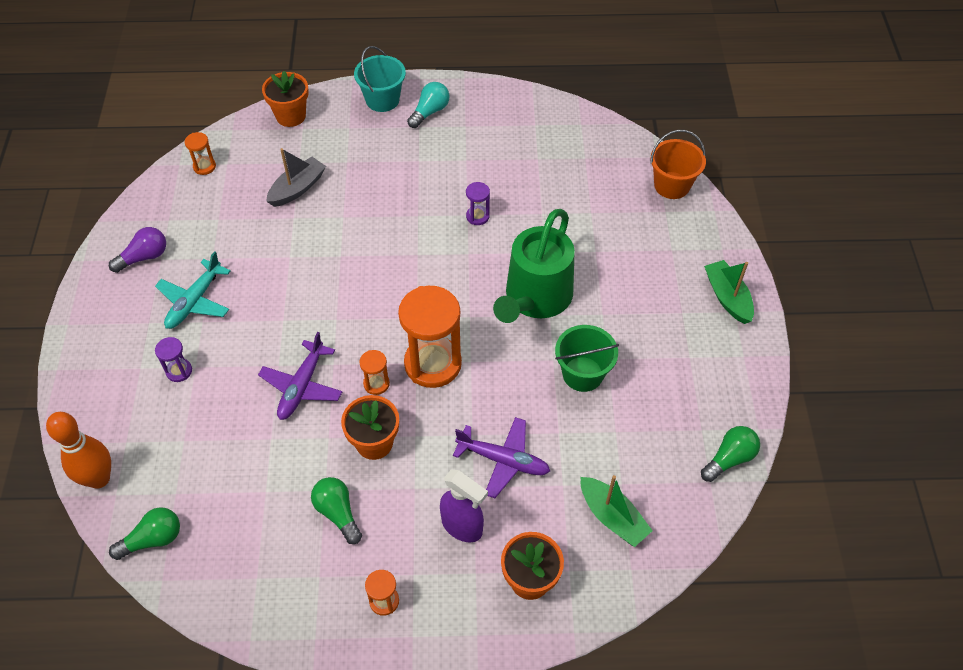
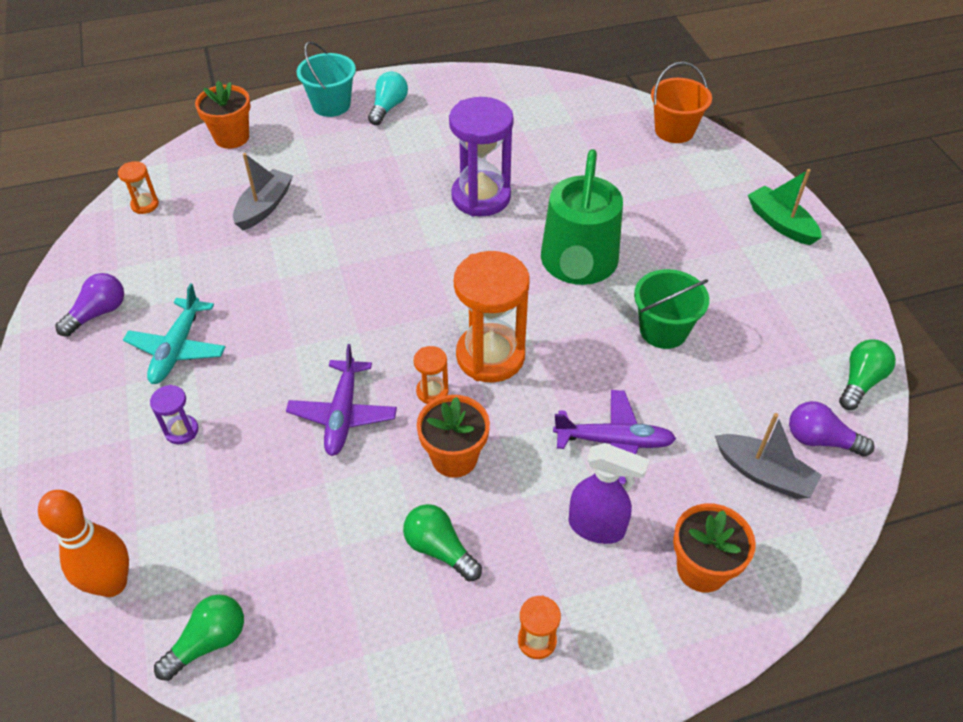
camera: 15 degrees left, 5 degrees down
purple hourglass [466,182,490,225] -> purple hourglass [449,97,514,216], size x2.22
green boat [581,475,653,547] -> grey boat [715,413,822,499]
none -> purple light bulb [789,401,875,457]

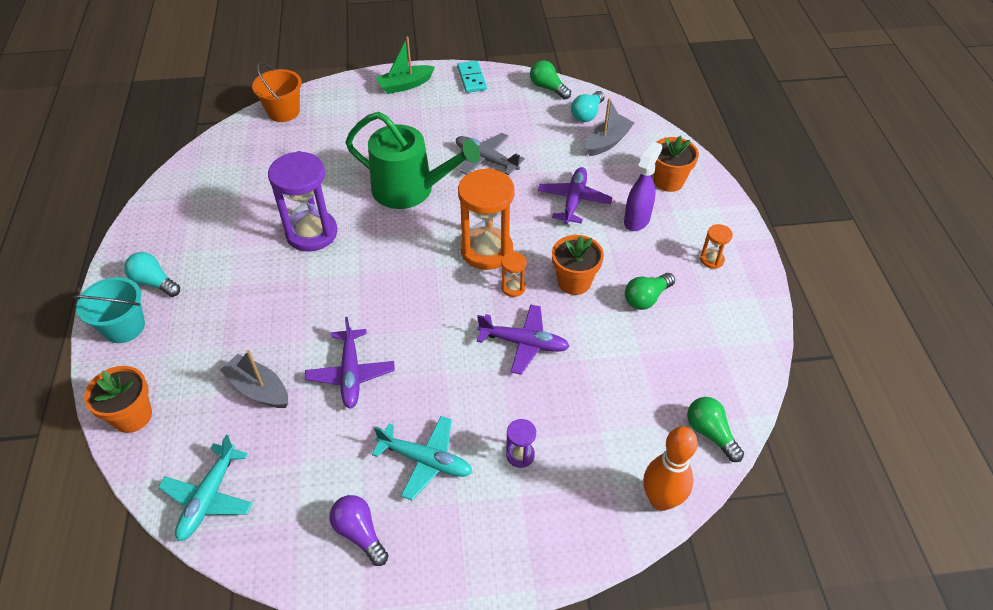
camera: 80 degrees left, 0 degrees up
orange hourglass [118,161,159,214] -> turquoise plane [158,435,253,541]
green bucket [634,269,709,349] -> grey plane [456,133,525,175]
purple light bulb [789,401,875,457] -> turquoise light bulb [571,91,604,122]
none -> purple plane [305,317,395,409]
none -> turquoise domino [457,61,487,93]

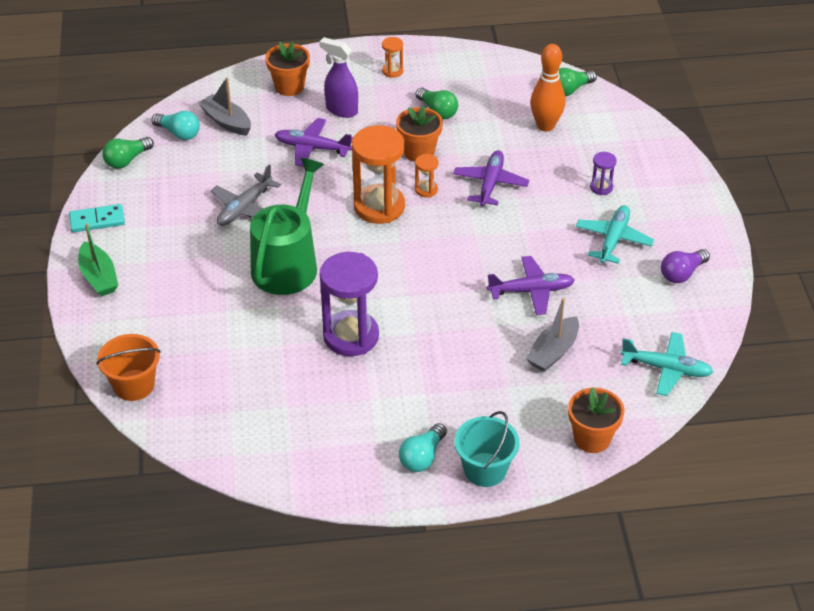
camera: 90 degrees left, 5 degrees down
orange bowling pin [643,426,698,511] -> orange bowling pin moved to [530,44,565,132]

